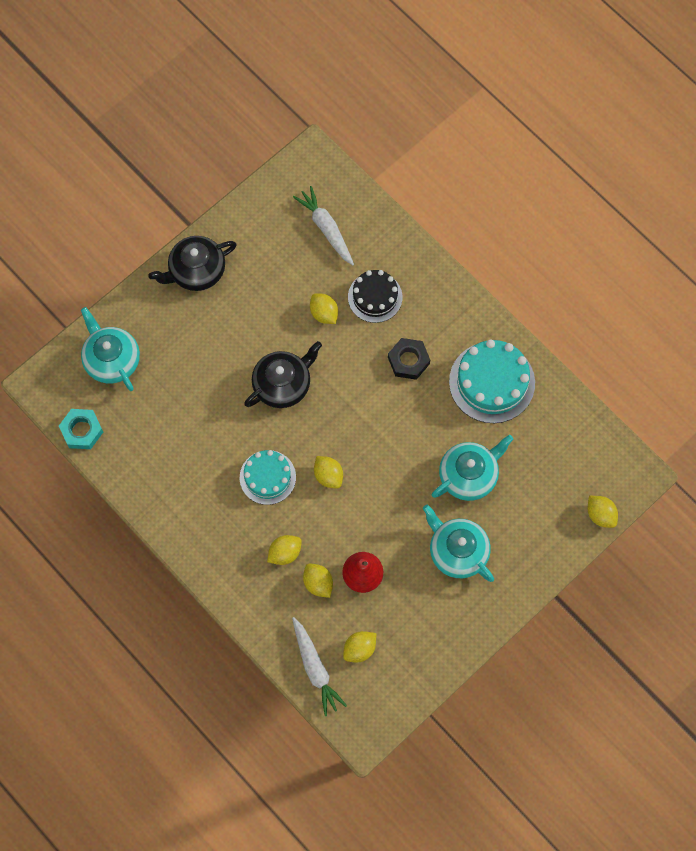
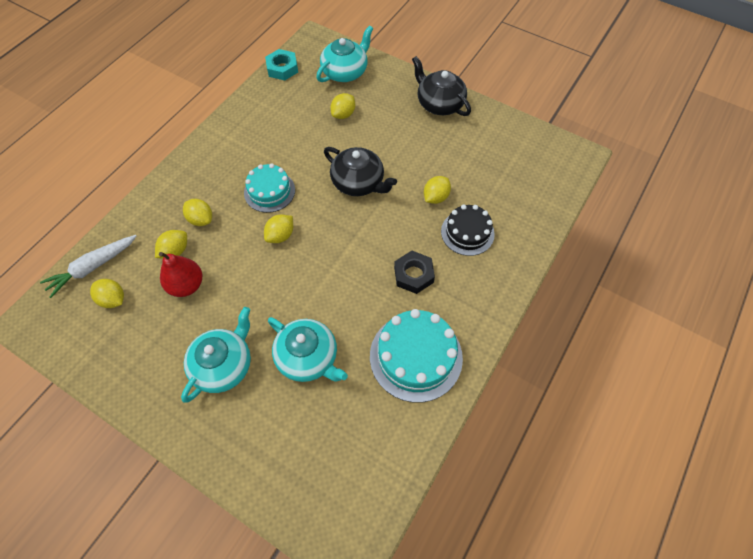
camera: 75 degrees right, 10 degrees down
white carrot [293,186,354,265] -> none
yellow lemon [587,496,618,528] -> yellow lemon moved to [330,93,355,119]

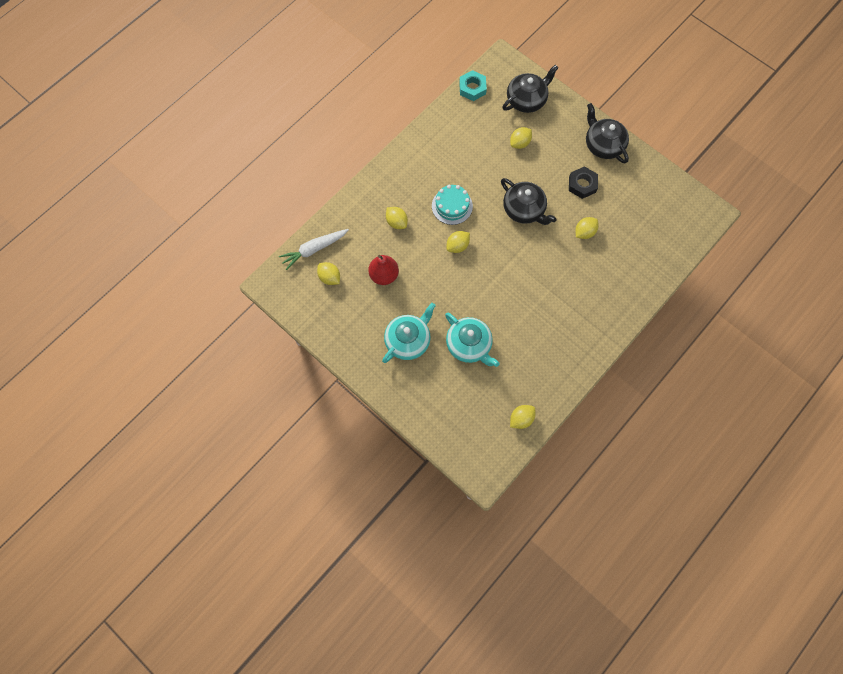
camera: 10 degrees right, 10 degrees up
yellow lemon [155,230,187,259] -> yellow lemon moved to [510,405,535,429]
turquoise teapot [316,25,373,82] -> black teapot [503,64,559,113]
turquoise cake [370,309,463,403] -> none
black nut [394,251,435,294] -> black nut moved to [569,166,598,199]
black cake [441,204,495,256] -> none

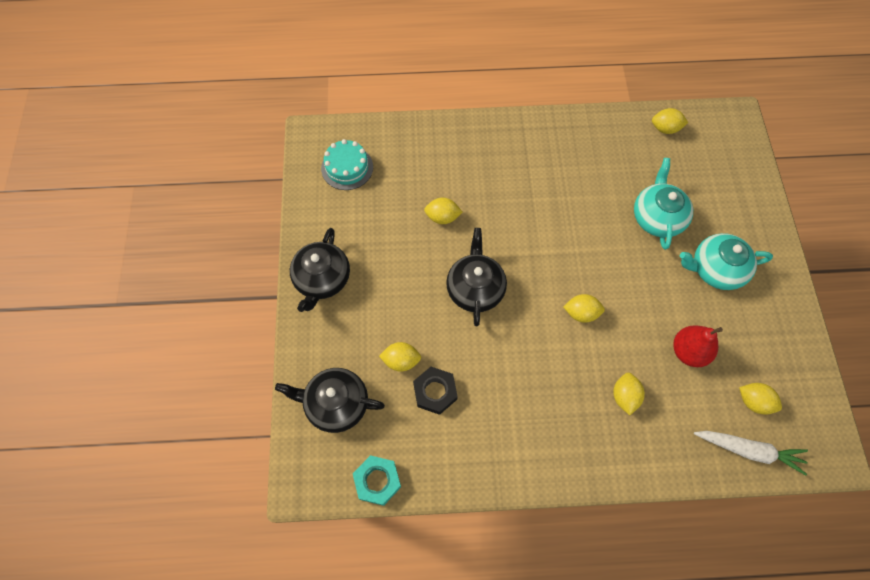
camera: 135 degrees left, 5 degrees down
yellow lemon [317,262,340,285] -> yellow lemon turned 60 degrees counterclockwise [739,383,782,415]
turquoise cake [432,185,473,225] -> turquoise cake moved to [321,139,373,190]
black nut [569,166,598,199] -> black nut moved to [413,367,458,415]

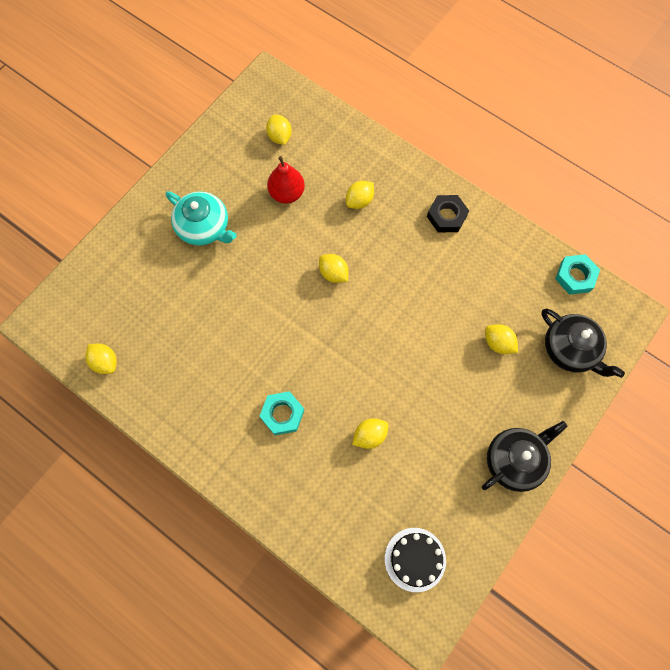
camera: 140 degrees left, 5 degrees up
turquoise cake [321,139,373,190] -> black cake [385,528,446,592]
black nut [413,367,458,415] -> black nut moved to [427,195,469,232]
yellow lemon [424,198,463,224] -> yellow lemon turned 75 degrees counterclockwise [352,418,389,449]
black teapot [446,228,507,326] -> none
turquoise teapot [634,158,693,250] -> none
white carrot [694,431,808,475] -> none
none -> turquoise nut [260,391,304,435]

